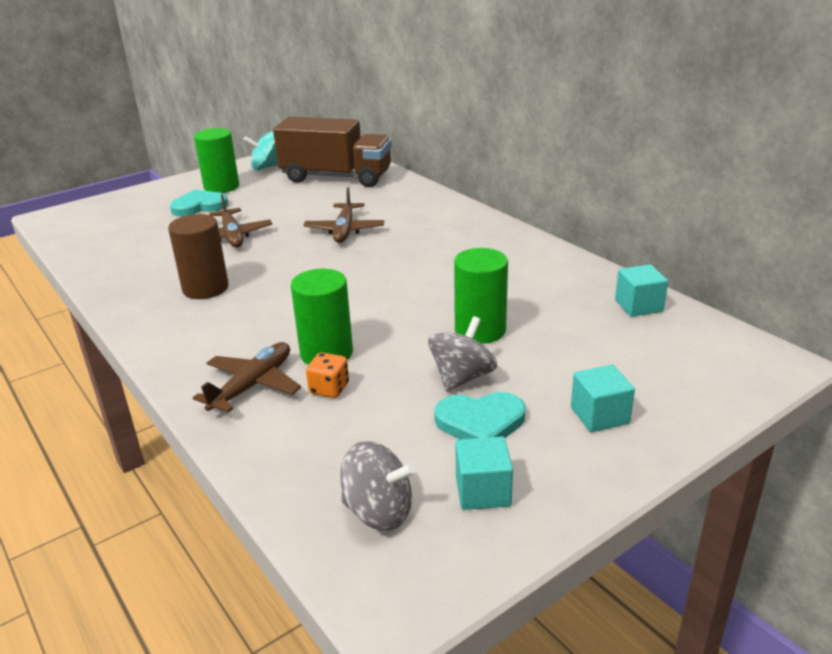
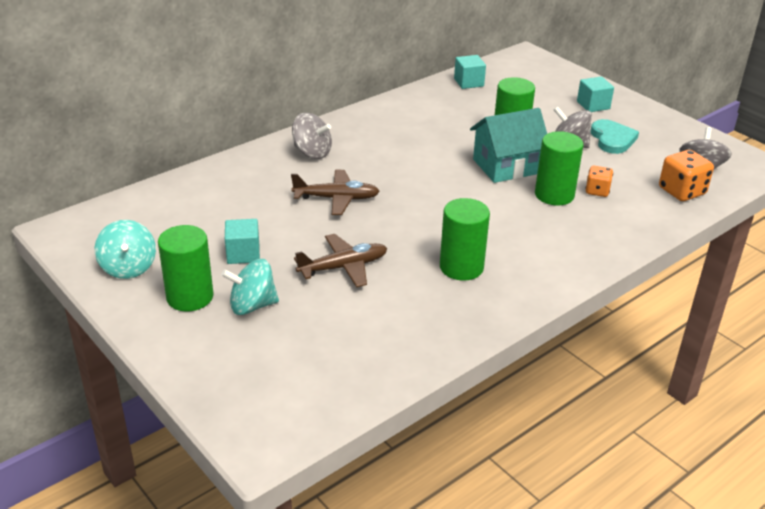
camera: 95 degrees left, 5 degrees up
brown cylinder [168,214,229,299] -> green cylinder [440,198,490,280]
turquoise heart [170,190,228,216] -> turquoise spinning top [221,259,279,315]
brown plane [193,342,301,413] -> none
brown truck [273,116,392,187] -> none
turquoise cube [455,437,513,510] -> turquoise cube moved to [225,219,260,264]
none -> grey spinning top [292,113,332,159]
none -> turquoise house [470,108,547,183]
none -> orange dice [659,150,714,201]

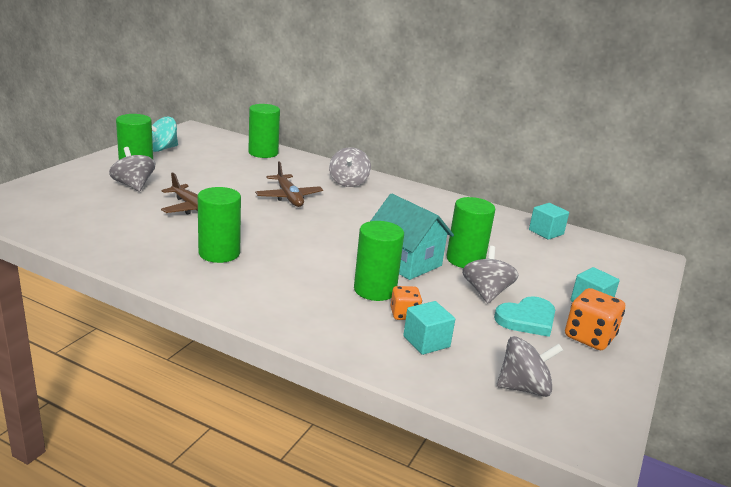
camera: 65 degrees right, 10 degrees down
turquoise spinning top [221,259,279,315] -> grey spinning top [109,147,156,192]
turquoise cube [225,219,260,264] -> turquoise cube moved to [403,301,455,355]
orange dice [659,150,714,201] -> orange dice moved to [565,288,625,350]
none -> green cylinder [248,104,280,158]

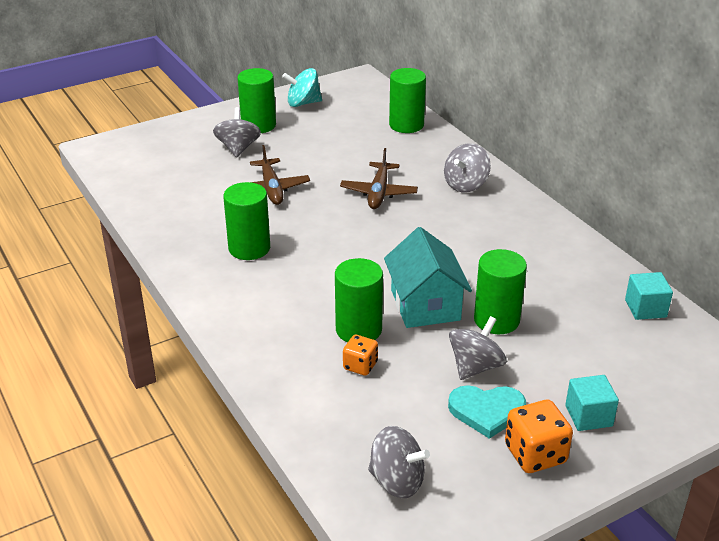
camera: 35 degrees right, 10 degrees up
turquoise cube [403,301,455,355] -> none

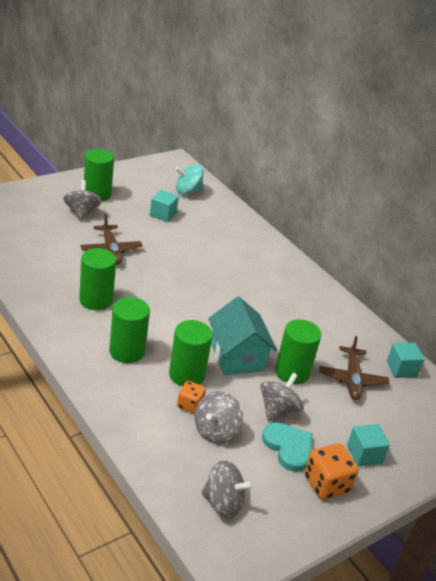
camera: 10 degrees left, 0 degrees up
turquoise spinning top [282,68,322,107] -> turquoise spinning top moved to [175,164,203,194]
brown plane [340,148,418,209] -> brown plane moved to [319,336,389,400]
green cylinder [389,68,426,133] -> green cylinder moved to [109,297,150,363]
grey spinning top [444,143,491,192] -> grey spinning top moved to [195,391,243,443]
turquoise heart [448,385,526,439] -> turquoise heart turned 120 degrees counterclockwise [262,422,313,472]
none -> turquoise cube [150,190,179,222]

